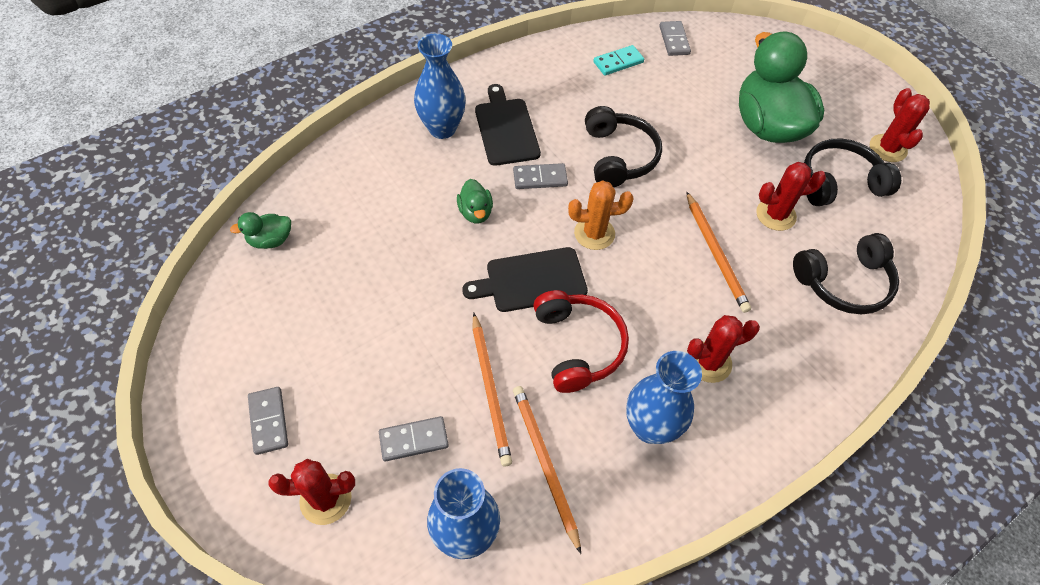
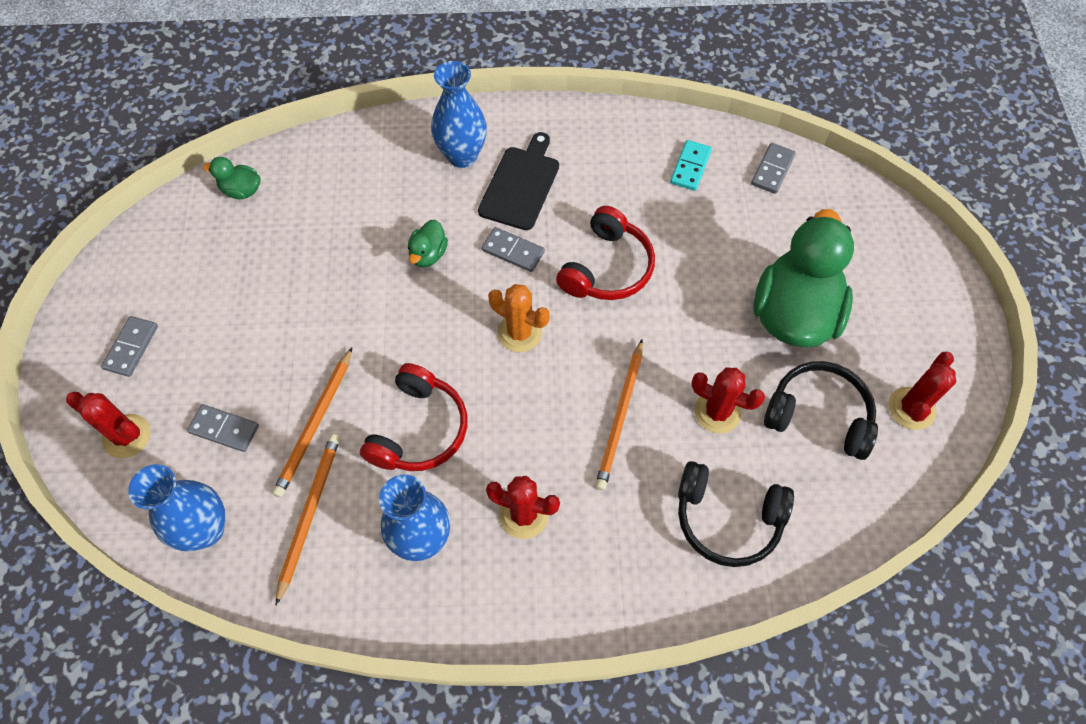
camera: 35 degrees right, 5 degrees up
black cutting board [462,247,588,312] -> none
black headphones [585,106,662,188] -> red headphones [556,206,655,300]
turquoise domino [593,45,644,76] -> turquoise domino turned 75 degrees counterclockwise [670,140,712,191]

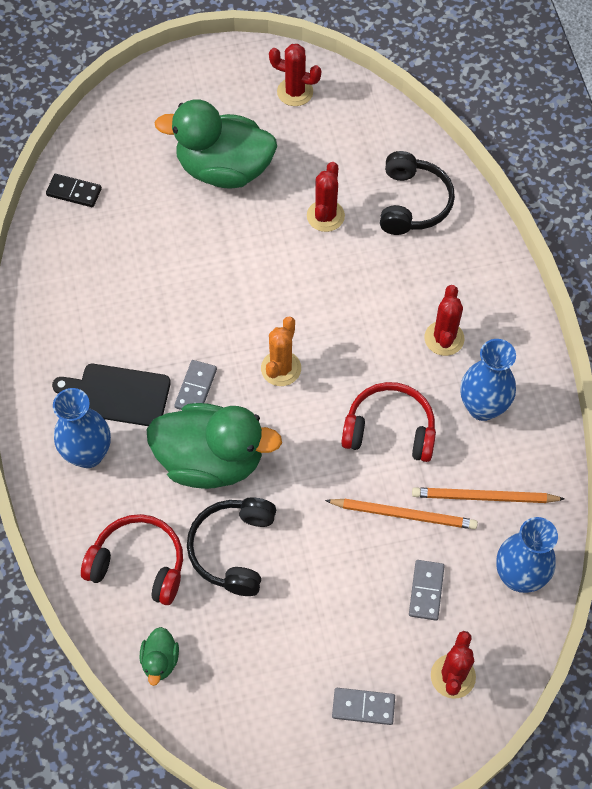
camera: 100 degrees left, 0 degrees up
green duck [408,220,448,267] -> green duck [146,403,282,489], size x2.35
red headphones [556,206,655,300] -> red headphones moved to [81,514,183,605]
orange pencil [595,339,643,490] -> none
turquoise domino [670,140,712,191] -> none
grey domino [751,143,796,194] -> black domino [46,174,102,207]
black headphones [764,361,878,460] -> black headphones moved to [187,498,276,596]

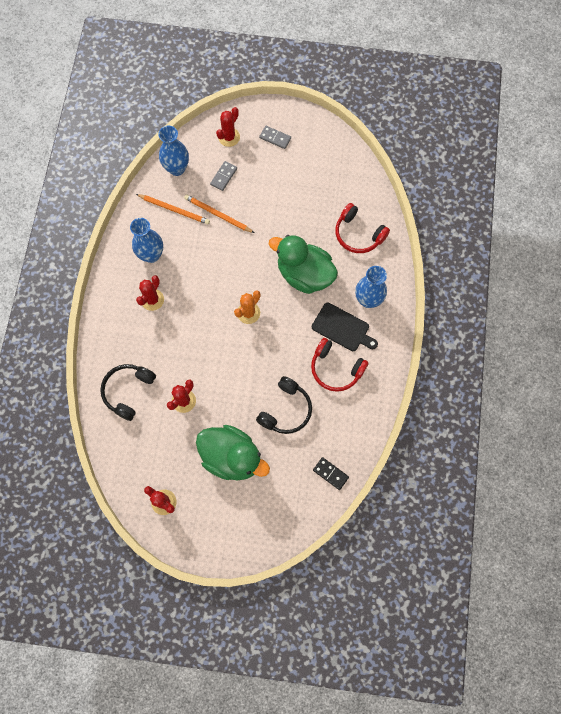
camera: 160 degrees left, 10 degrees up
green duck [140,627,179,686] -> none
grey domino [174,360,217,410] -> none
black headphones [187,498,276,596] -> black headphones moved to [256,376,312,434]
red headphones [341,382,436,462] -> red headphones moved to [311,338,369,392]

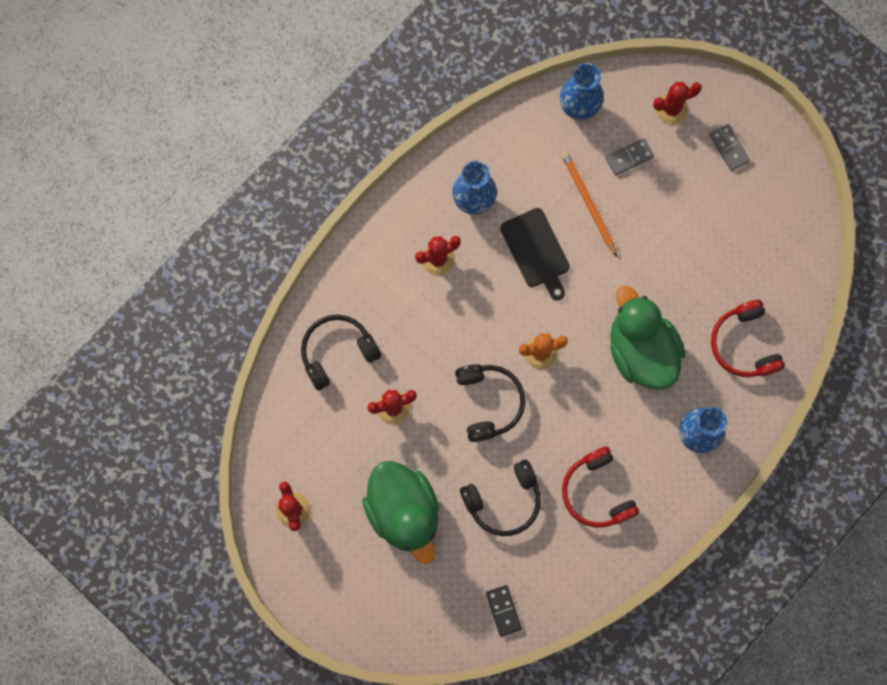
camera: 35 degrees right, 5 degrees up
orange pencil [136,194,210,225] -> none
black cutting board [312,303,378,351] -> black cutting board moved to [500,208,570,301]
none -> black headphones [455,364,525,442]

